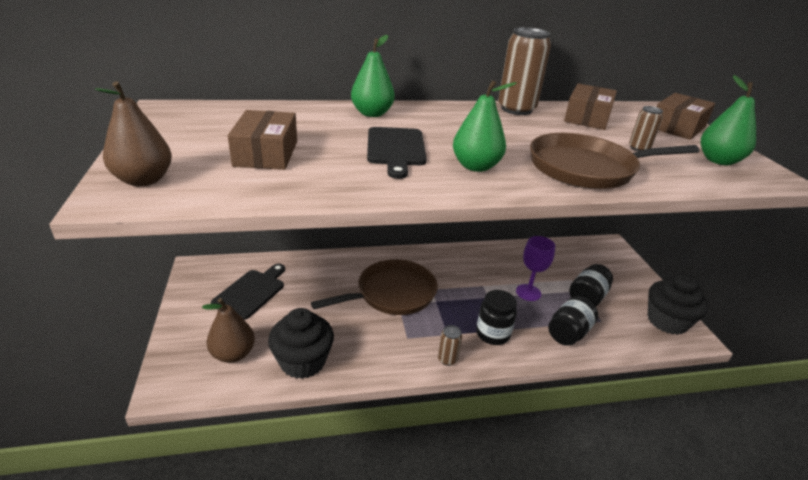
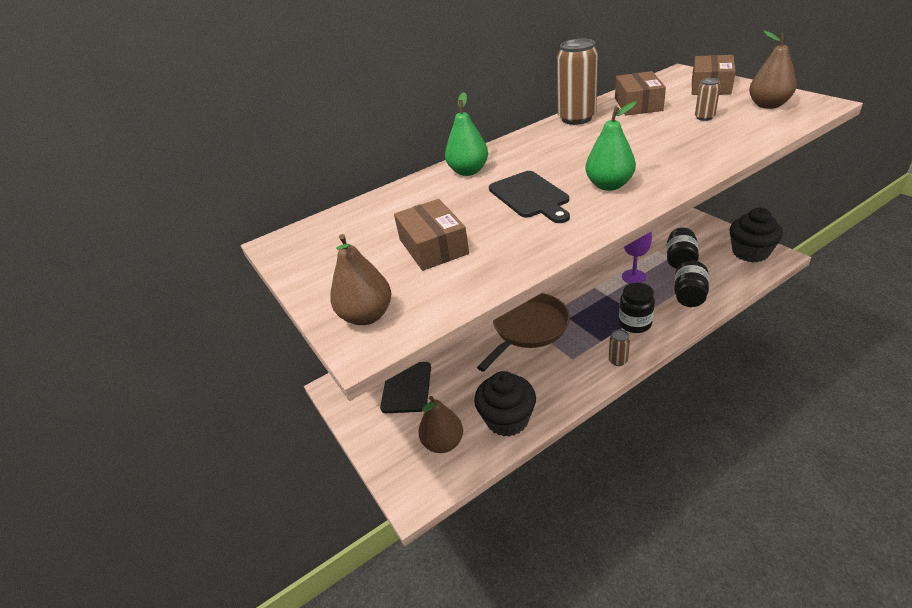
camera: 15 degrees left, 5 degrees up
brown pan [530,133,699,189] -> none
green pear [701,75,756,165] -> brown pear [749,31,796,109]

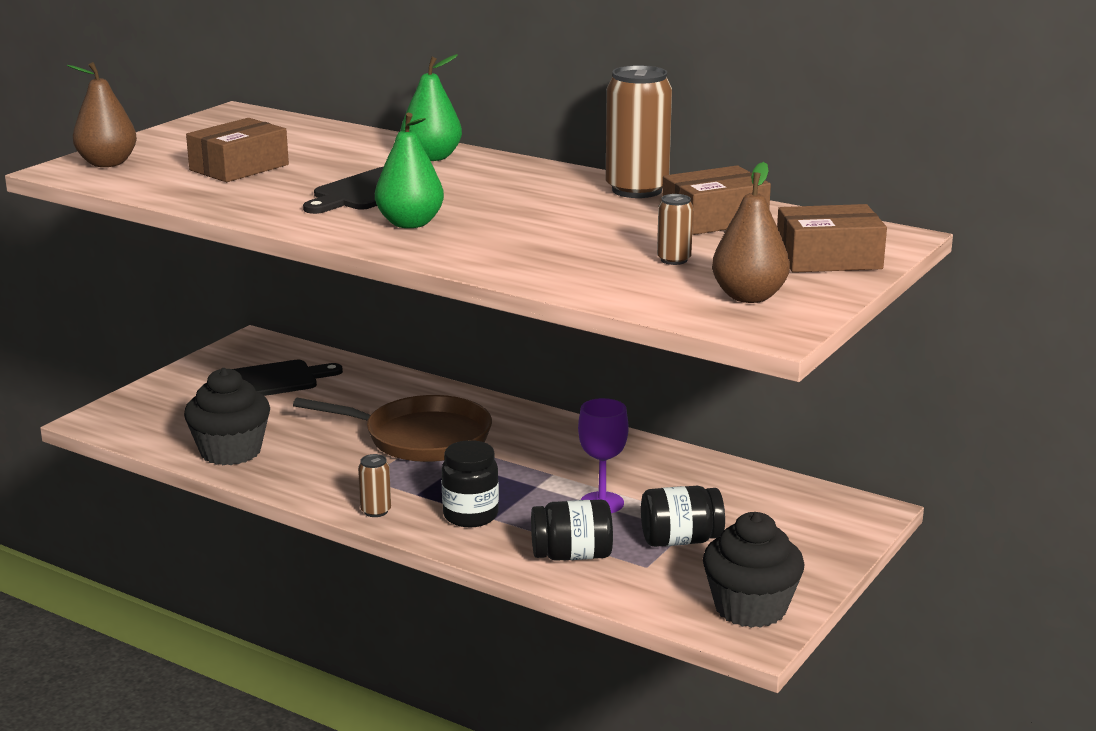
camera: 60 degrees right, 15 degrees down
brown pear [418,396,463,453] -> none

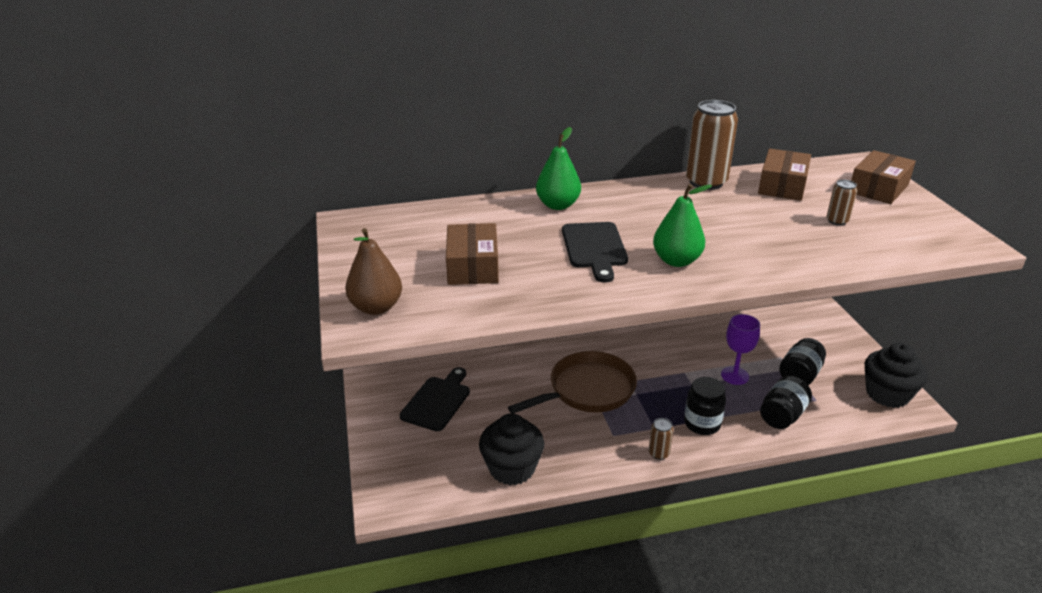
camera: 45 degrees left, 10 degrees up
brown pear [712,162,790,303] -> none

